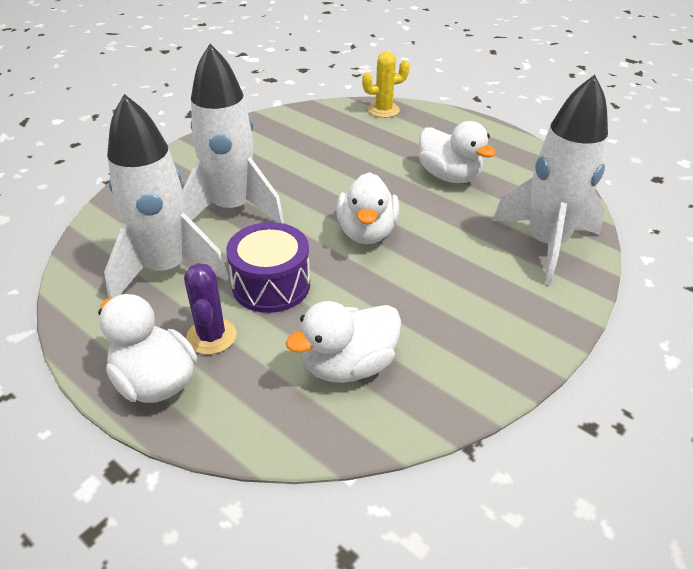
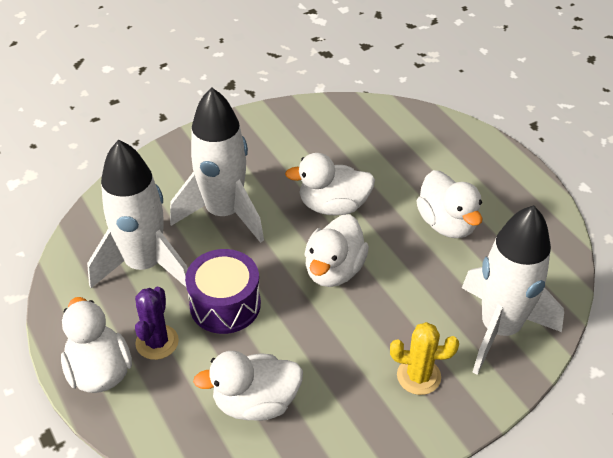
camera: 20 degrees right, 5 degrees up
yellow cactus [362,51,410,118] -> yellow cactus moved to [390,322,459,395]
none -> white duck [285,153,375,216]

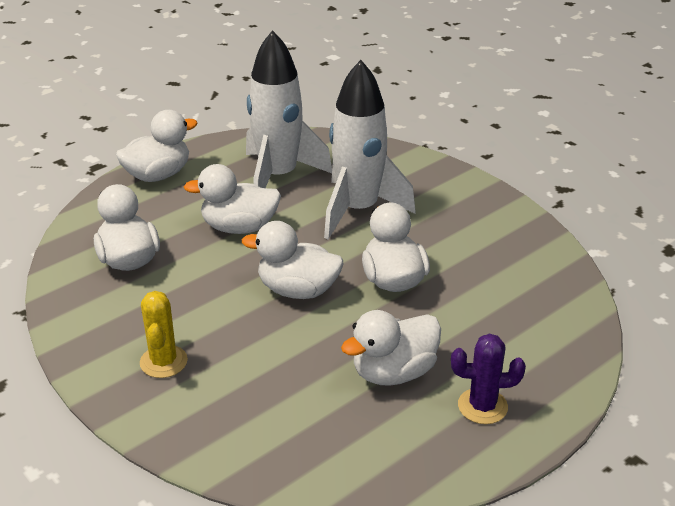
camera: 80 degrees right, 10 degrees down
purple cactus [135,287,179,360] -> purple cactus moved to [451,334,526,424]
purple drum [185,249,261,334] -> white duck [184,164,281,234]
white rocket [462,205,564,375] -> none

